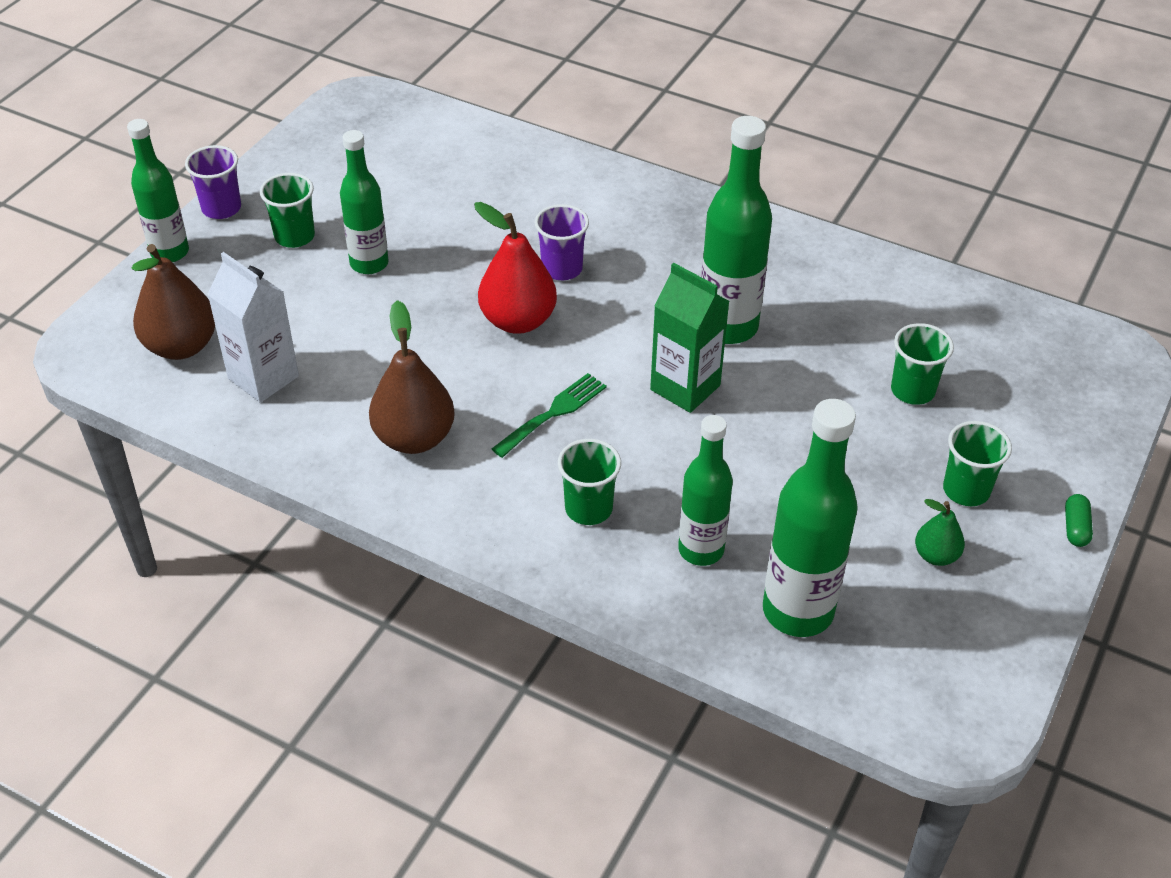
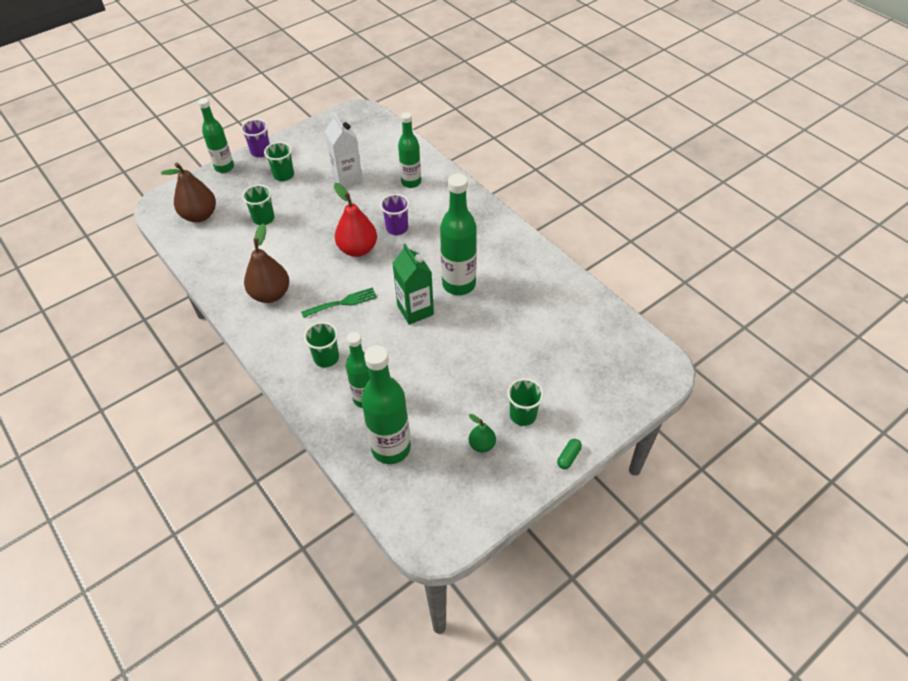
camera: 25 degrees right, 5 degrees up
white carton [207,252,299,403] -> white carton moved to [325,113,363,188]
green bottle [340,130,389,274] -> green bottle moved to [398,112,421,188]
green cup [891,323,954,405] -> green cup moved to [242,185,275,225]

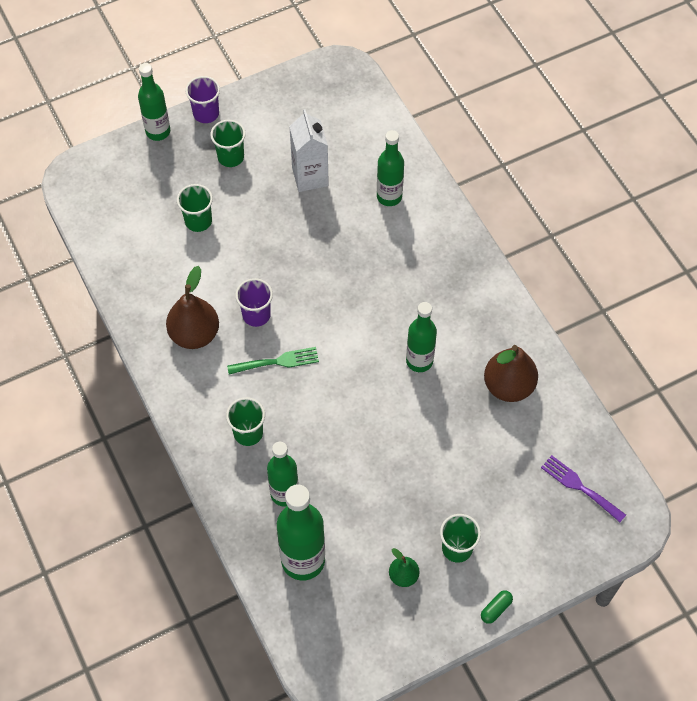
camera: 10 degrees right, 10 degrees up
brown pear [161,162,216,222] -> brown pear moved to [484,345,538,402]
red pear [334,183,377,257] -> none
purple cup [380,194,410,235] -> purple cup moved to [235,278,273,327]
green carton [392,244,434,325] -> none
green bottle [440,174,477,295] -> green bottle [406,302,437,372], size x0.66
none -> purple fork [541,455,626,522]

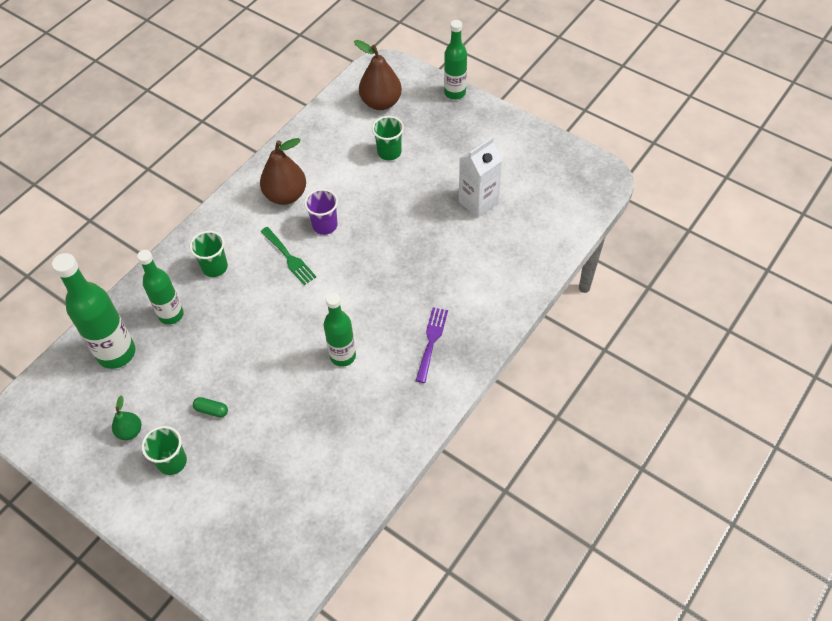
camera: 65 degrees right, 5 degrees down
purple cup [185,76,220,123] -> none
green cup [210,120,246,167] -> none
green bottle [377,130,404,206] -> none
green capsule [481,590,513,624] -> green capsule moved to [193,397,228,417]
brown pear [484,345,538,402] -> brown pear moved to [354,40,402,110]
purple fork [541,455,626,522] -> purple fork moved to [416,307,448,383]

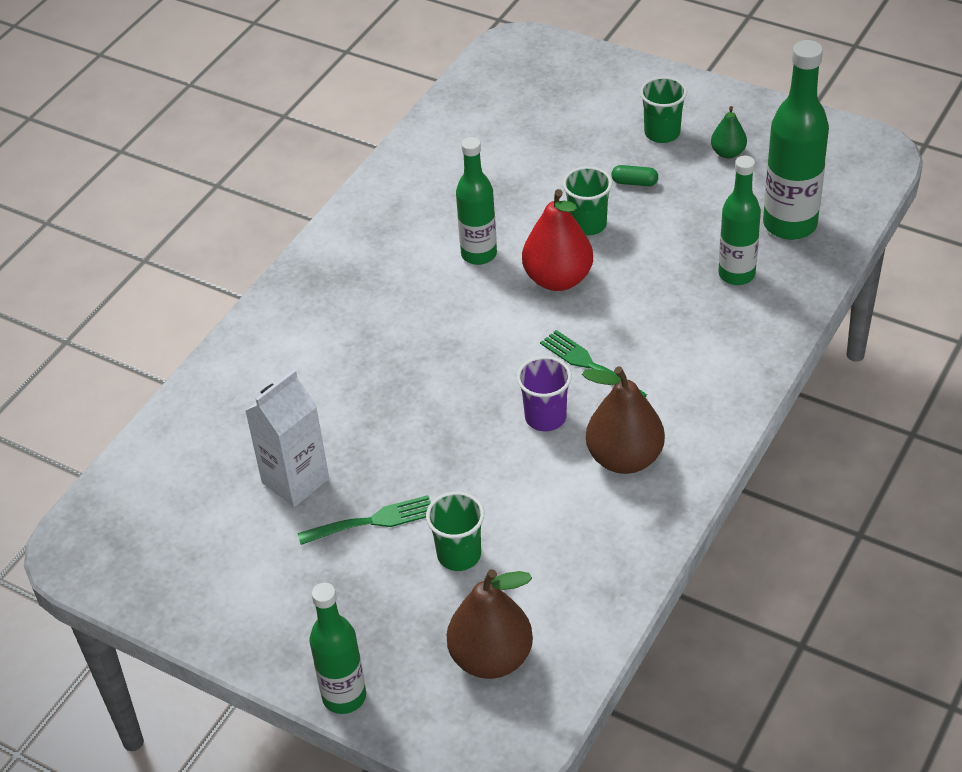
camera: 175 degrees right, 10 degrees down
green cup [190,231,228,277] -> green cup moved to [563,166,612,236]
purple fork [416,307,448,383] -> none
none -> green fork [297,495,431,545]
none -> red pear [522,189,593,291]

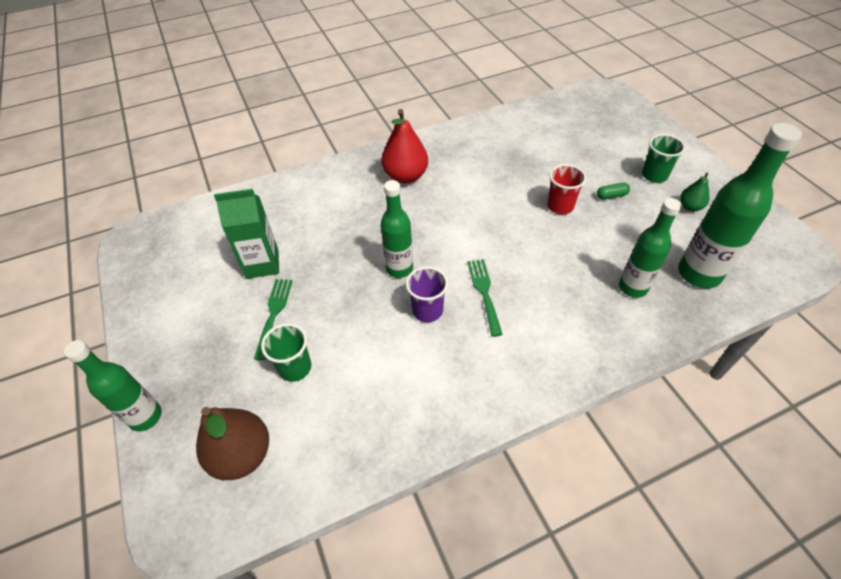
camera: 35 degrees right, 5 degrees up
white carton [245,370,329,507] -> green carton [214,189,279,279]
green fork [297,495,431,545] -> green fork turned 105 degrees counterclockwise [254,279,292,360]
green bottle [456,137,497,265] -> green bottle moved to [381,180,413,278]
red pear [522,189,593,291] -> red pear moved to [382,109,428,183]
green cup [563,166,612,236] -> red cup [547,164,586,214]
brown pear [582,366,665,474] -> none
green capsule [611,165,658,186] -> green capsule turned 60 degrees counterclockwise [597,183,630,200]

